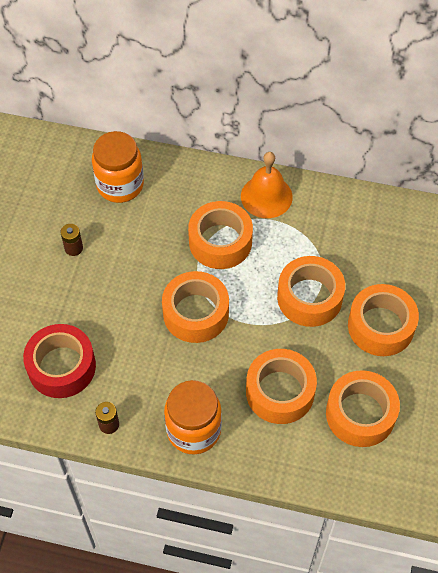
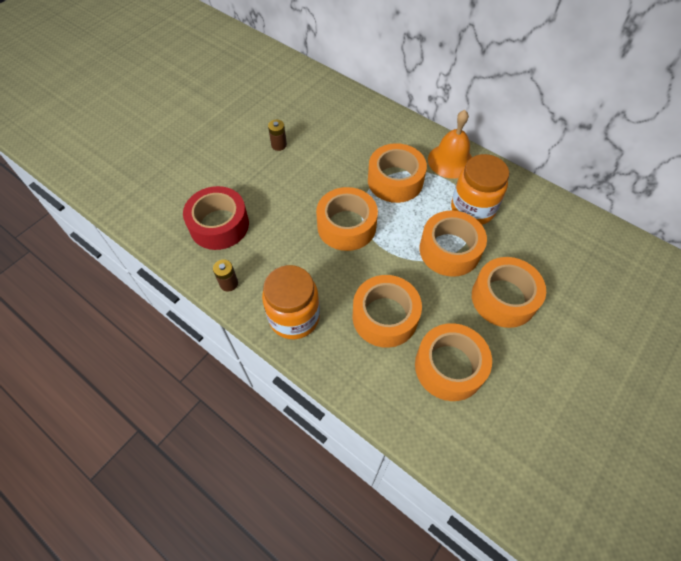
camera: 25 degrees right, 0 degrees up
orange jar [92,131,144,203] -> orange jar moved to [451,154,509,225]

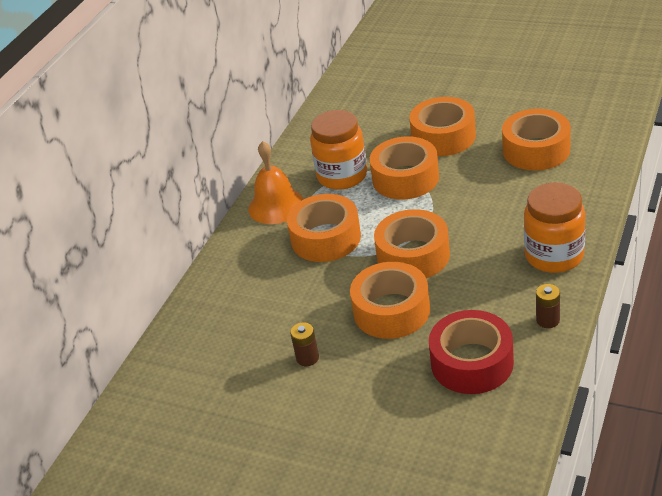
camera: 100 degrees left, 20 degrees down
orange tape [353,275,422,348] -> orange tape moved to [350,262,430,339]

